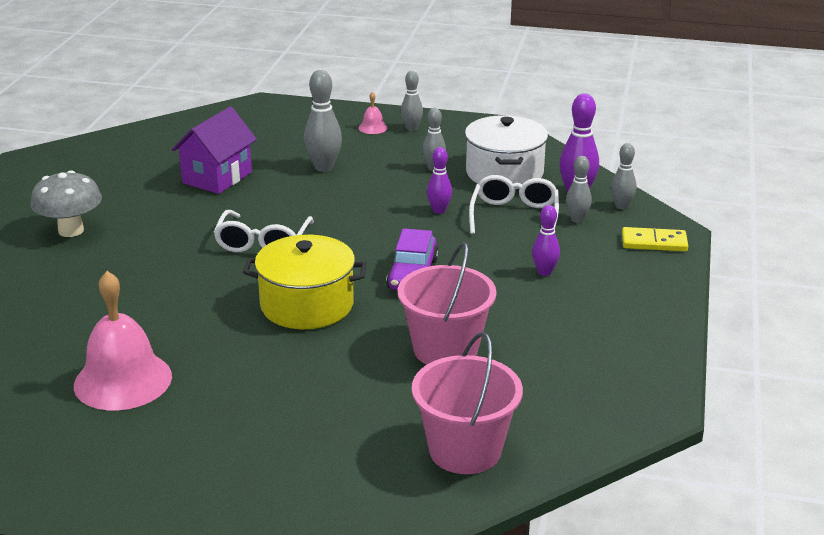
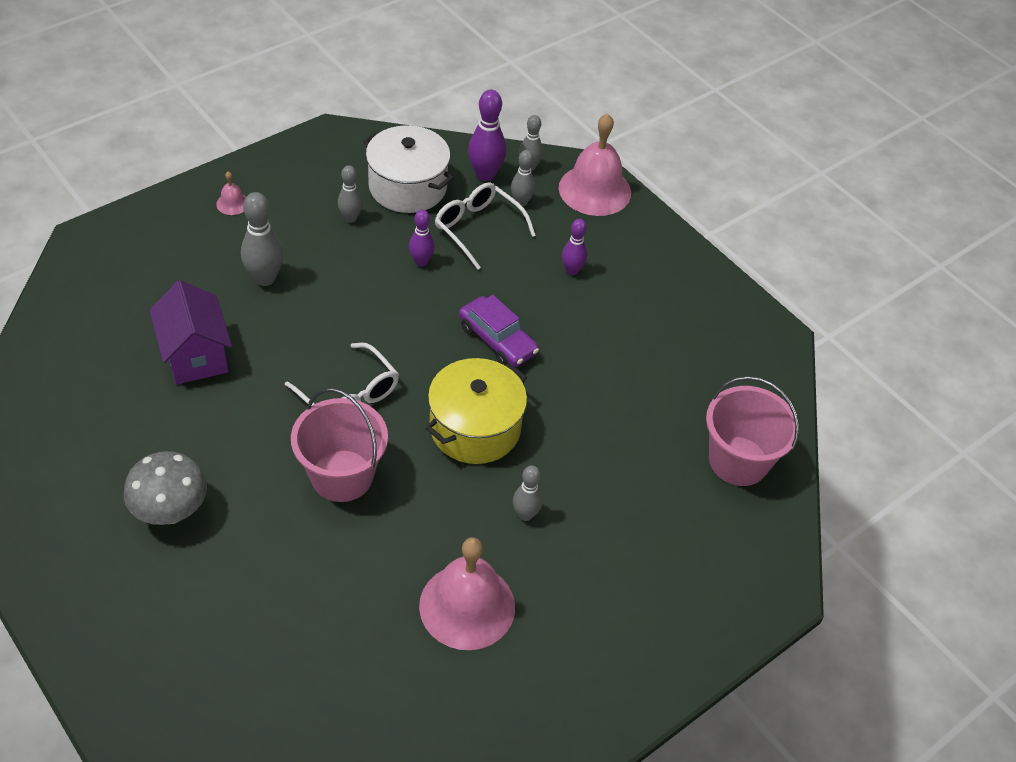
camera: 55 degrees left, 20 degrees up
pink bucket [398,242,496,365] -> pink bucket moved to [291,388,388,502]
grey bowling pin [401,71,423,131] -> grey bowling pin moved to [513,465,543,521]
yellow domino [622,227,688,252] -> pink bell [559,113,631,216]

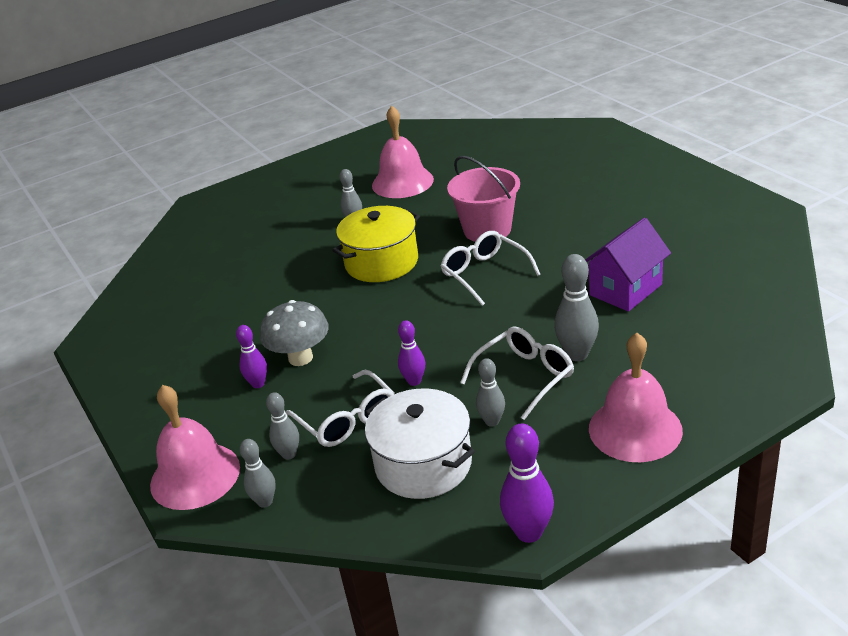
camera: 165 degrees left, 15 degrees down
grey mushroom [124,451,207,525] -> grey mushroom moved to [260,300,329,366]
purple house [149,280,232,384] -> purple house turned 60 degrees clockwise [585,218,671,312]
pink bell [216,171,246,215] -> pink bell [589,333,683,462], size x2.35
purple car [459,295,539,367] -> none
purple bowling pin [468,90,506,181] -> purple bowling pin moved to [500,424,554,543]
pink bucket [706,376,799,486] -> none
none -> white glasses [460,327,574,420]

